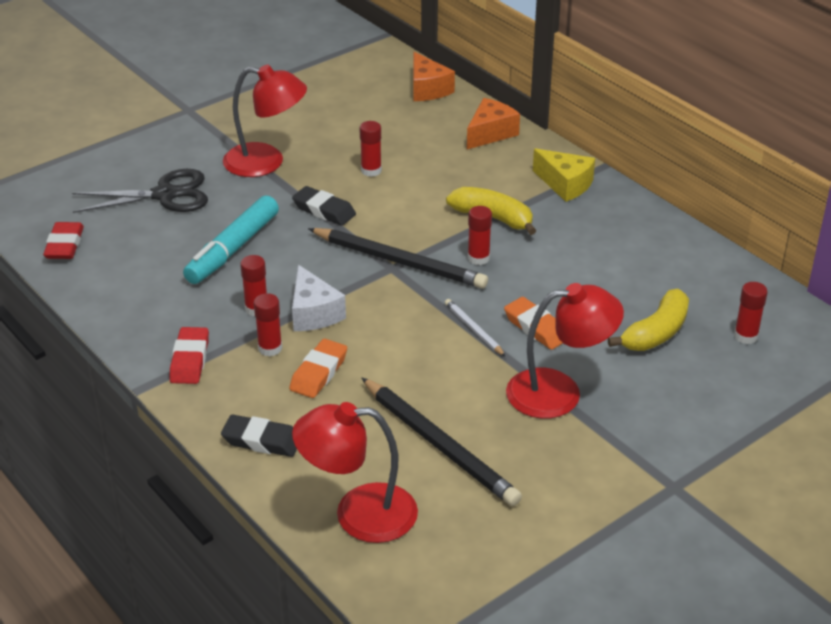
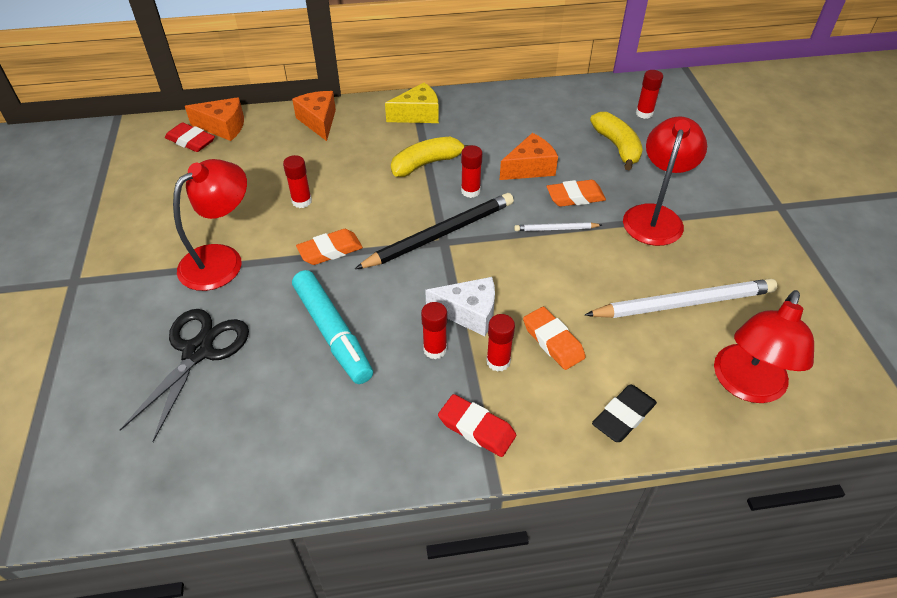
camera: 60 degrees left, 10 degrees up
red eraser [43,222,84,259] -> red eraser moved to [165,122,215,152]
black eraser [292,186,356,226] -> orange eraser [296,229,363,265]
black pencil [361,377,522,506] -> white pencil [585,279,777,318]
none -> orange cheese [500,133,558,180]

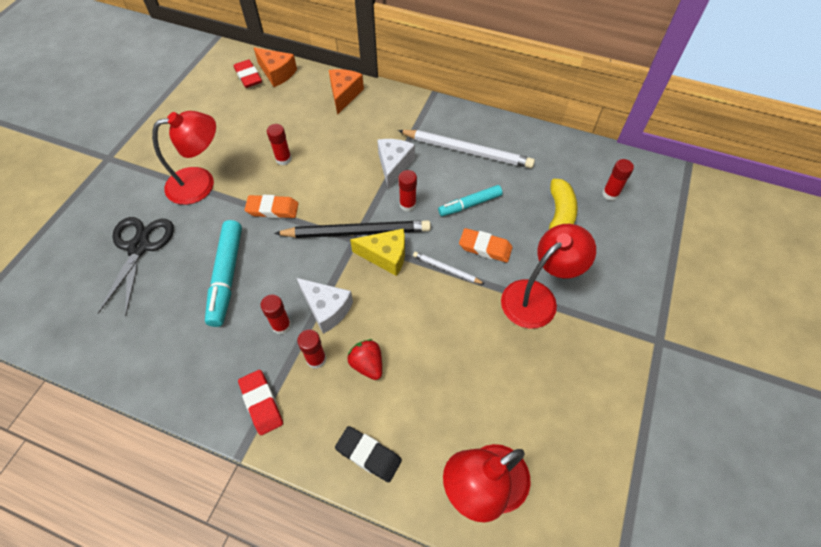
camera: 30 degrees right, 10 degrees up
black scissors [120,309,249,442] -> black scissors turned 45 degrees counterclockwise [98,217,174,316]
yellow cheese [385,83,439,123] -> yellow cheese moved to [350,229,405,276]
yellow banana [391,137,470,177] -> white cheese [377,139,415,189]
orange cheese [500,133,558,180] -> turquoise marker [438,185,503,216]
orange eraser [523,307,586,370] -> red strawberry [347,339,382,380]
white pencil [585,279,777,318] -> white pencil moved to [398,130,535,168]
black eraser [592,384,657,442] -> black eraser turned 45 degrees clockwise [335,426,402,482]

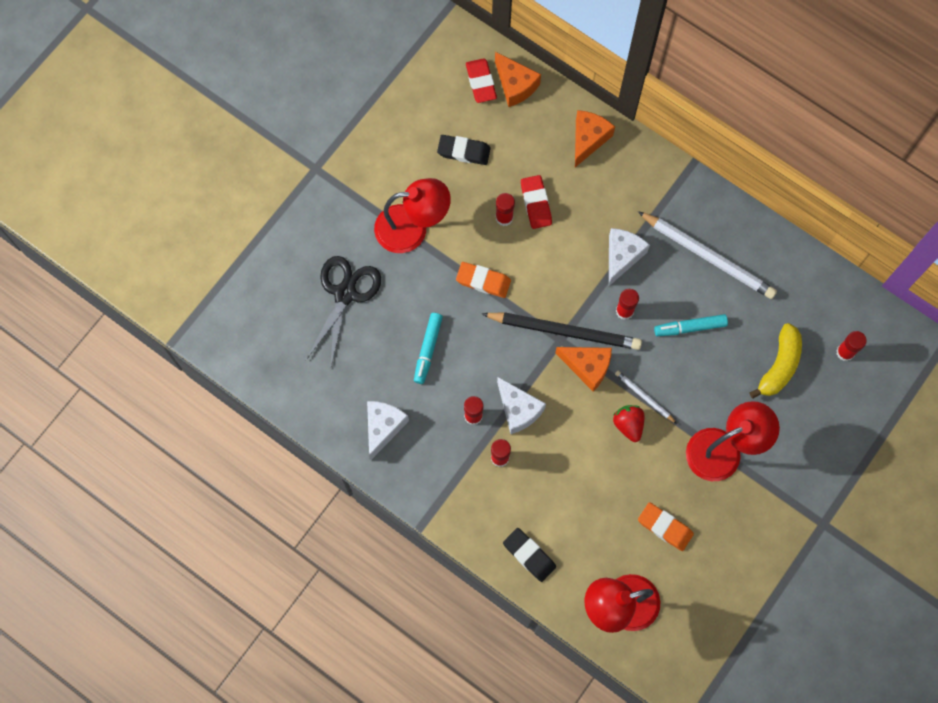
camera: 15 degrees right, 15 degrees up
turquoise marker [205,220,242,327] -> turquoise marker [414,313,443,384], size x0.64
red eraser [238,370,283,435] -> red eraser moved to [521,175,552,229]
red strawberry [347,339,382,380] -> red strawberry moved to [613,405,645,442]
yellow cheese [350,229,405,276] -> orange cheese [555,347,612,392]
orange eraser [459,228,513,263] -> orange eraser moved to [638,502,694,551]
none -> white cheese [367,401,409,460]
none -> black eraser [437,135,491,165]

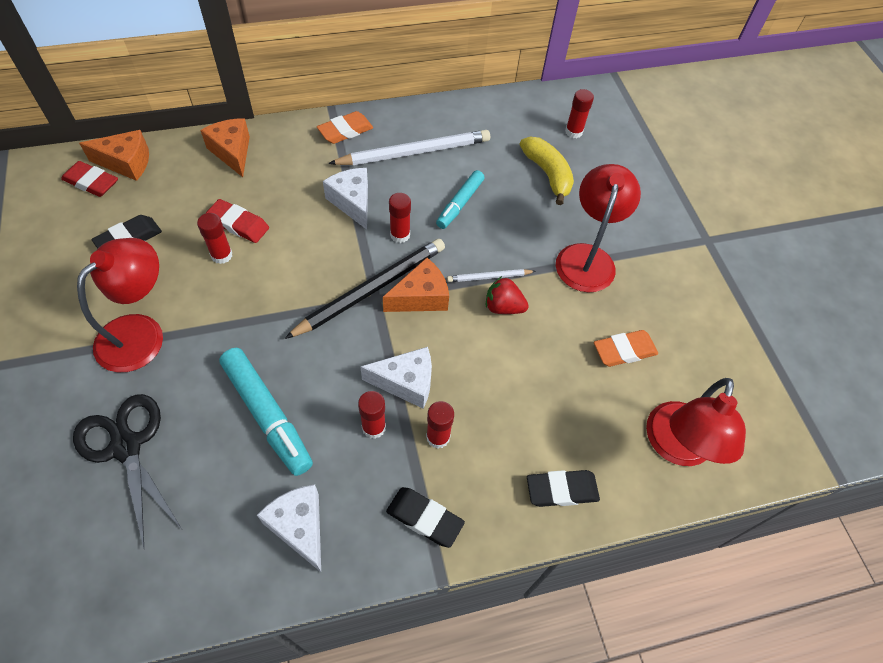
camera: 55 degrees left, 15 degrees down
turquoise marker [414,313,443,384] -> turquoise marker [219,348,313,476], size x1.56
orange eraser [456,262,511,298] -> orange eraser moved to [317,111,373,144]
none -> black eraser [386,487,465,548]

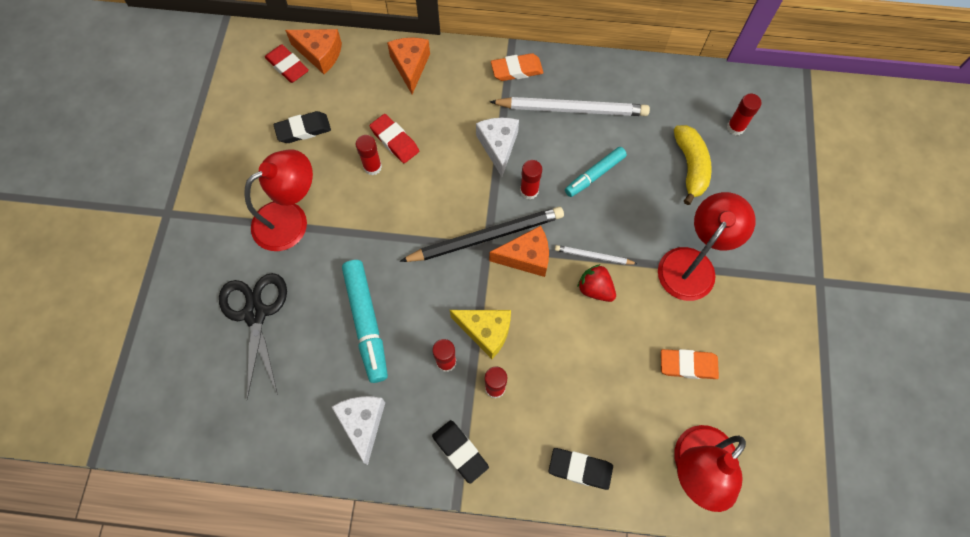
camera: 25 degrees right, 10 degrees up
white cheese [360,347,432,409] -> yellow cheese [450,310,511,359]

